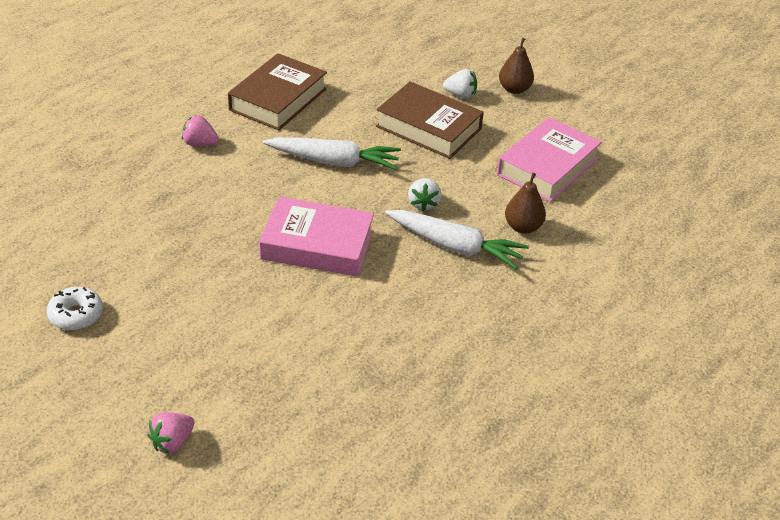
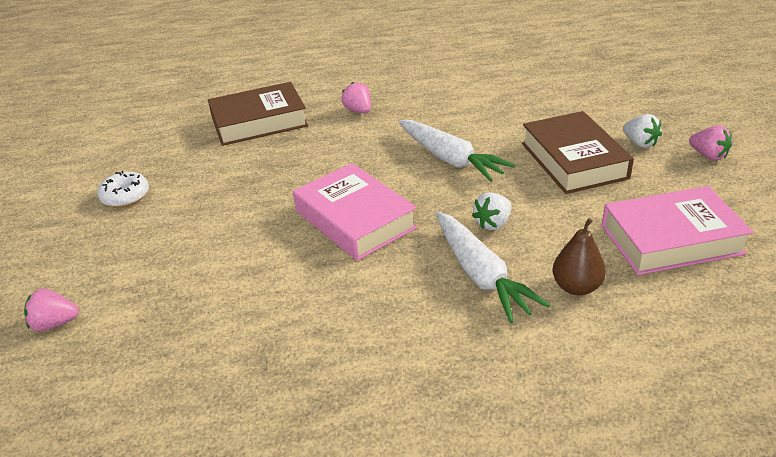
camera: 45 degrees right, 5 degrees down
brown book [228,53,327,131] -> brown book moved to [208,82,308,146]
brown pear [499,38,534,94] -> pink strawberry [689,125,732,160]

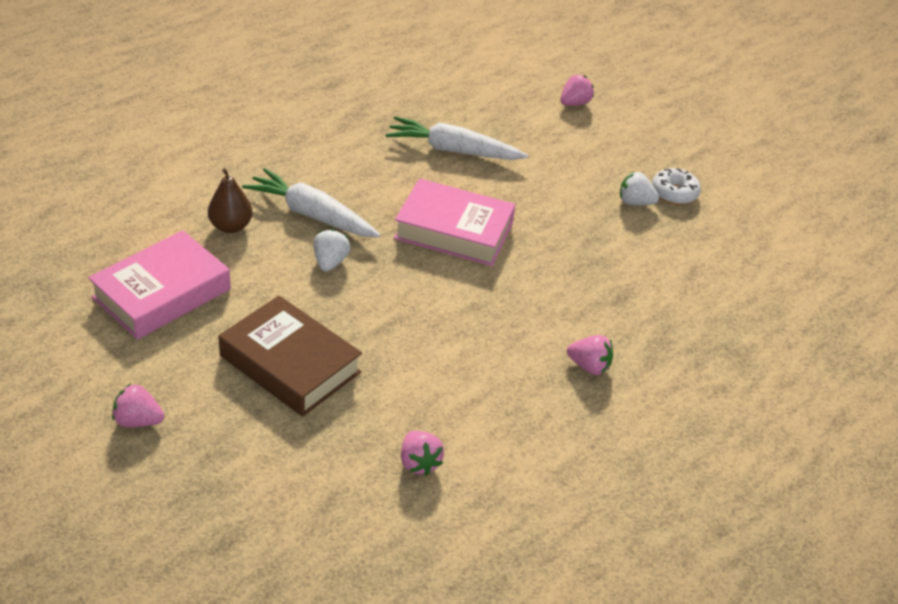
camera: 140 degrees right, 5 degrees up
brown book [208,82,308,146] -> none
white carrot [398,120,515,182] -> white carrot moved to [385,116,528,160]
white strawberry [623,114,662,148] -> white strawberry moved to [620,172,659,205]
none -> pink strawberry [401,431,444,476]

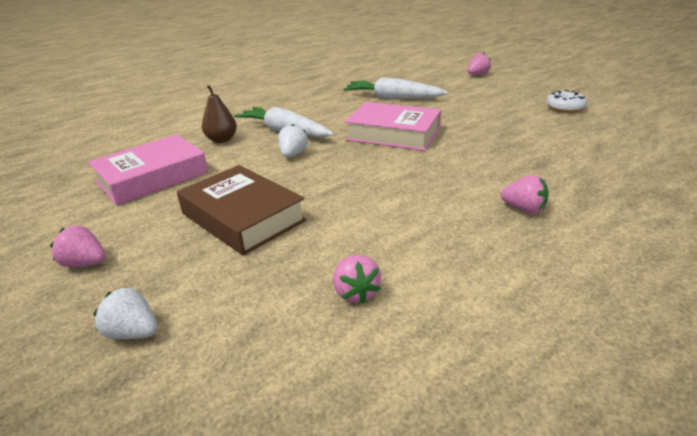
camera: 10 degrees right, 10 degrees down
white strawberry [620,172,659,205] -> white strawberry moved to [93,287,157,339]

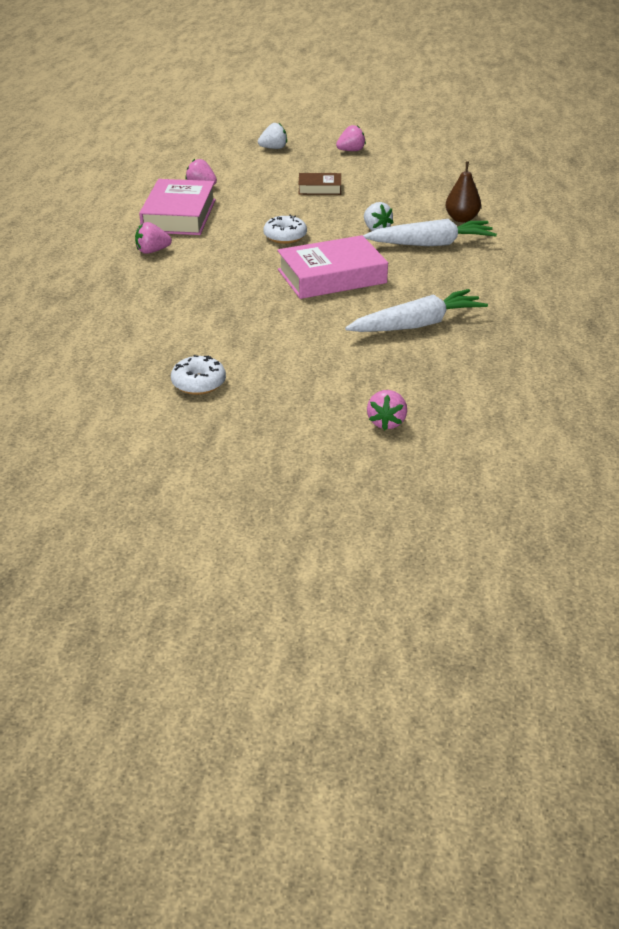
camera: 135 degrees right, 5 degrees up
pink book [88,134,209,206] -> pink book moved to [139,179,216,235]
brown book [177,165,306,256] -> brown book [298,173,341,195], size x0.53
none -> white donut [263,215,307,244]

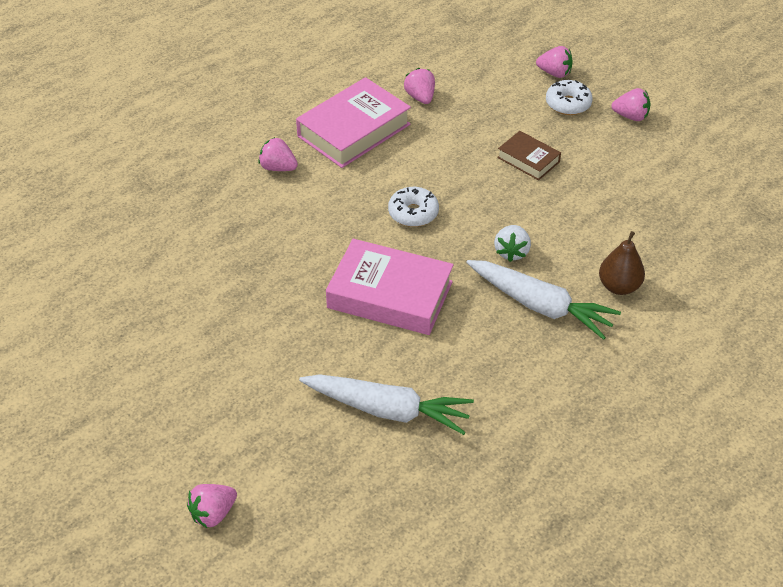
camera: 40 degrees right, 10 degrees up
white donut [171,355,226,395] -> white donut moved to [546,80,593,115]
white strawberry [258,123,287,149] -> pink strawberry [536,46,573,78]

